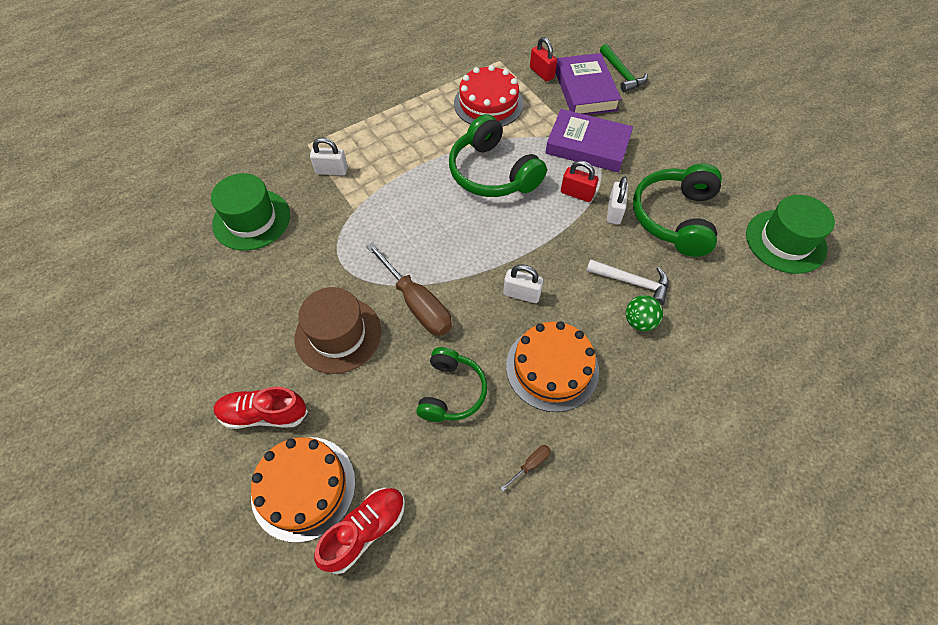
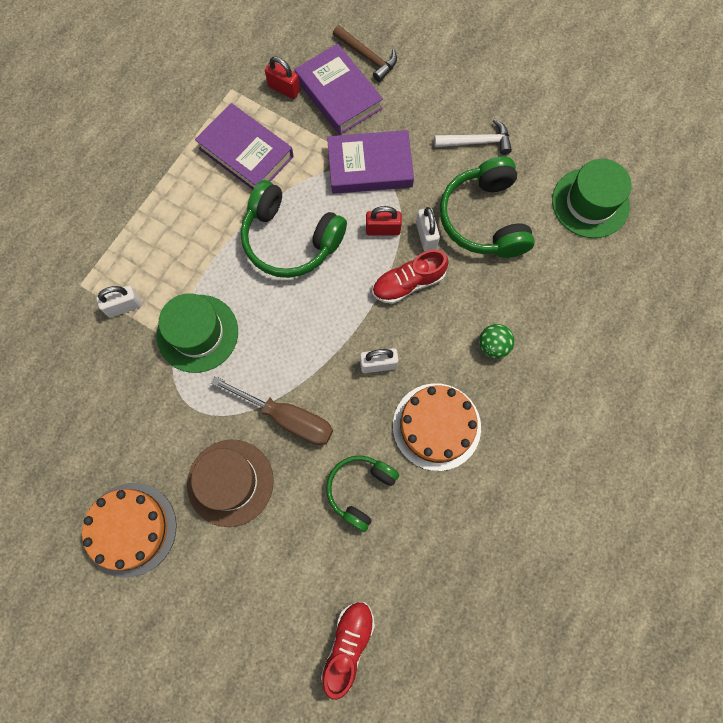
camera: 25 degrees left, 15 degrees up
green hat [211,173,290,251] -> green hat moved to [156,294,238,373]
red shoe [214,387,308,429] -> red shoe moved to [372,250,449,304]
orange cake [251,437,356,543] -> orange cake moved to [82,483,177,578]
green headphones [416,347,487,422] -> green headphones turned 135 degrees counterclockwise [326,455,399,532]
red cake [454,65,524,127] -> purple book [195,103,294,190]
brown screwdriver [500,445,551,491] -> none
white hammer [587,259,669,305] -> white hammer moved to [434,119,512,155]
green hammer [600,44,648,92] -> brown hammer [333,25,397,82]

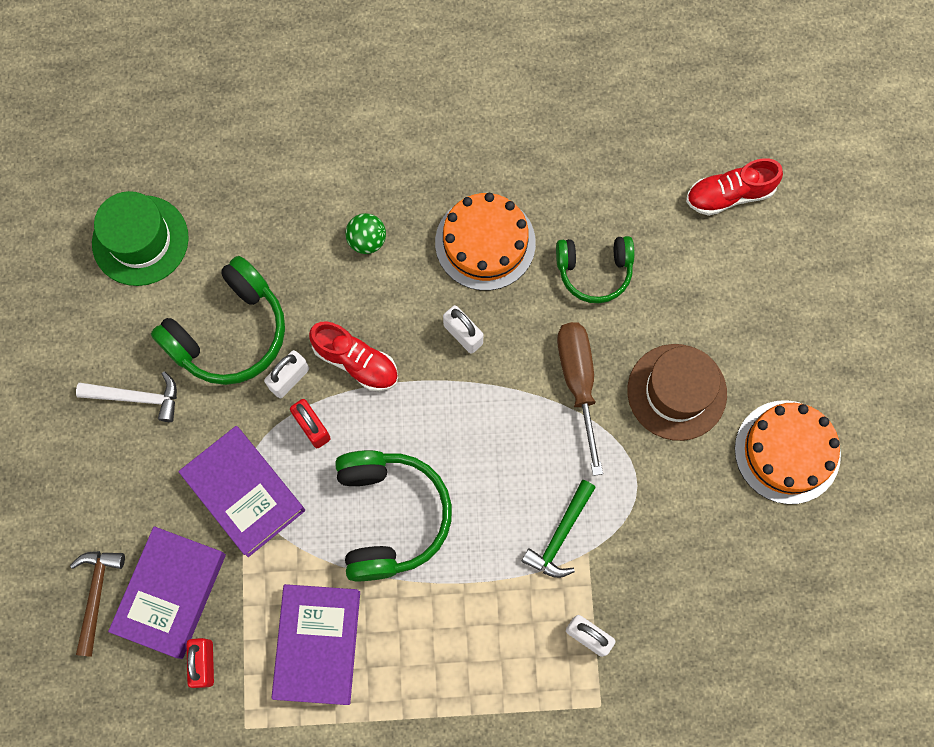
camera: 125 degrees left, 0 degrees up
green hat [156,294,238,373] -> green hammer [521,480,596,578]
white hammer [434,119,512,155] -> white hammer turned 135 degrees clockwise [76,372,177,422]

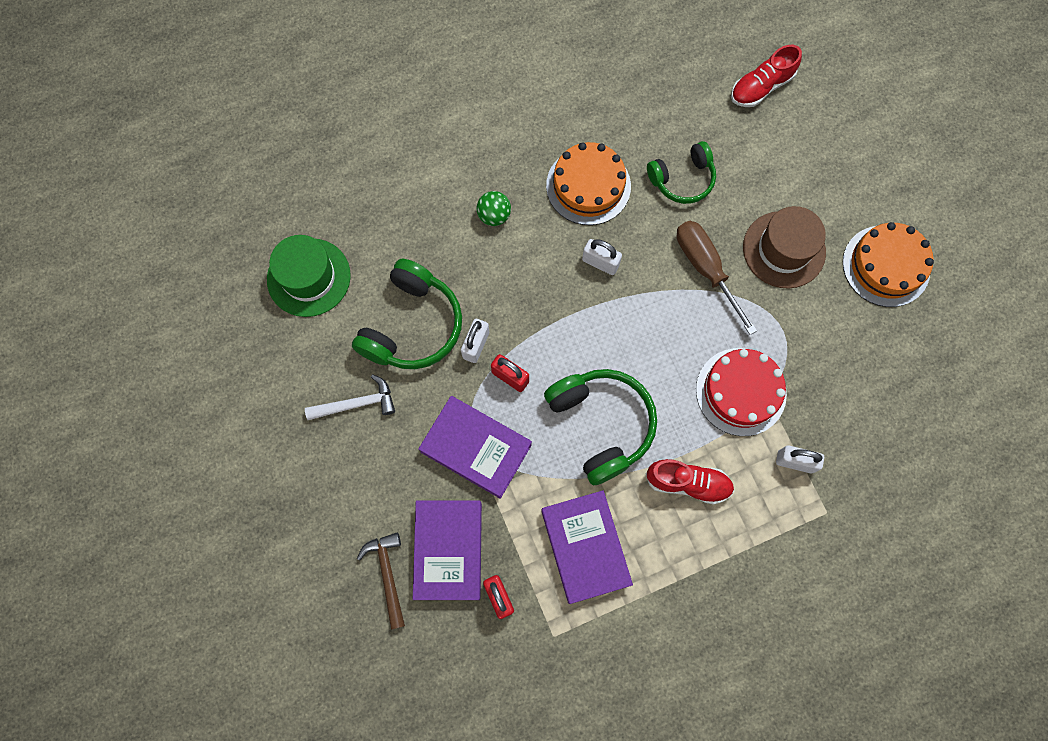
camera: 20 degrees left, 0 degrees up
red shoe [309,321,398,391] -> red shoe moved to [646,459,734,505]
green hammer [521,480,596,578] -> red cake [696,348,787,436]

